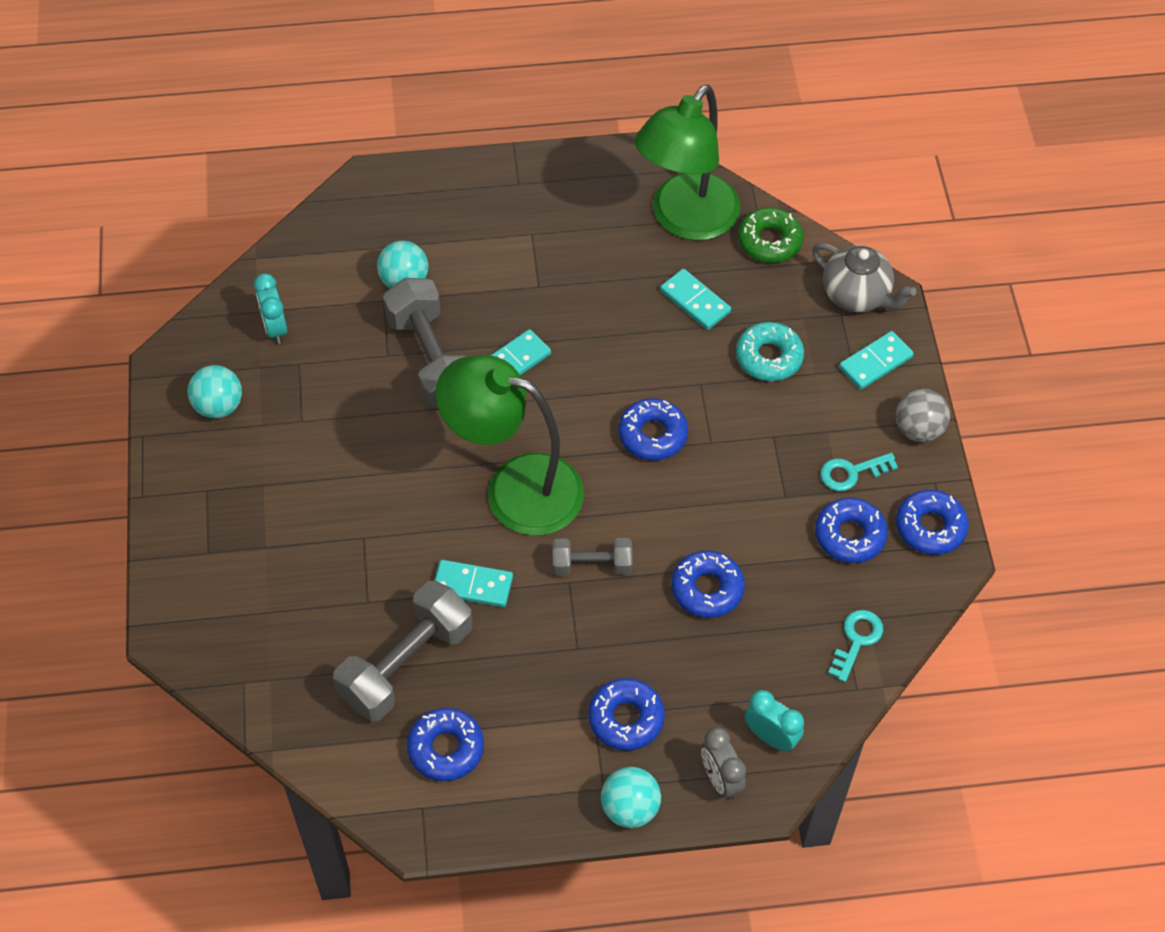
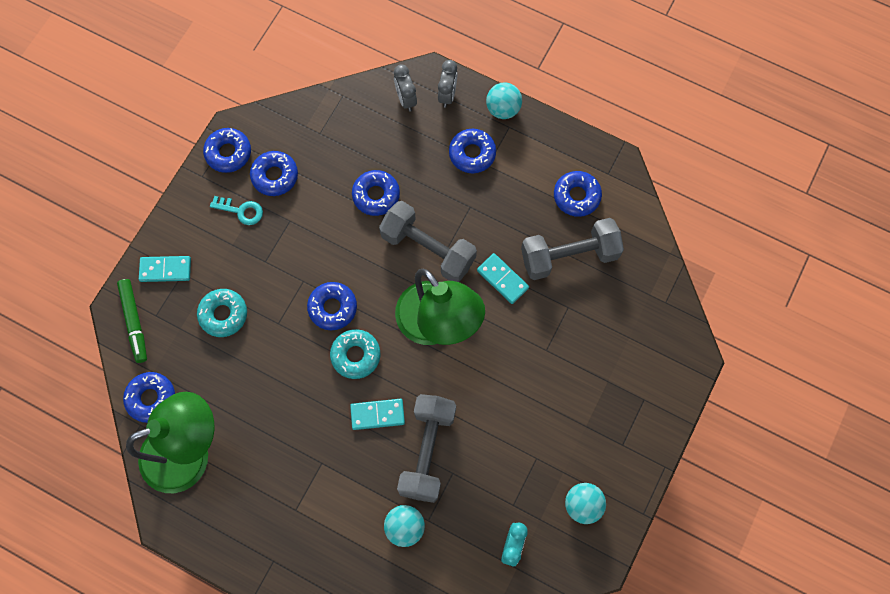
camera: 145 degrees left, 15 degrees up
grey dumbbell [553,538,632,575] -> grey dumbbell [379,201,477,282], size x1.77
turquoise domino [660,269,731,330] -> none
green donut [738,207,804,263] -> blue donut [123,372,175,423]
turquoise clock [745,690,804,751] -> grey clock [394,64,417,112]
grey teapot [812,243,916,312] -> green marker [117,279,147,363]
turquoise key [828,610,883,682] -> none
grey ball [896,389,950,442] -> none
none -> turquoise donut [330,329,380,379]

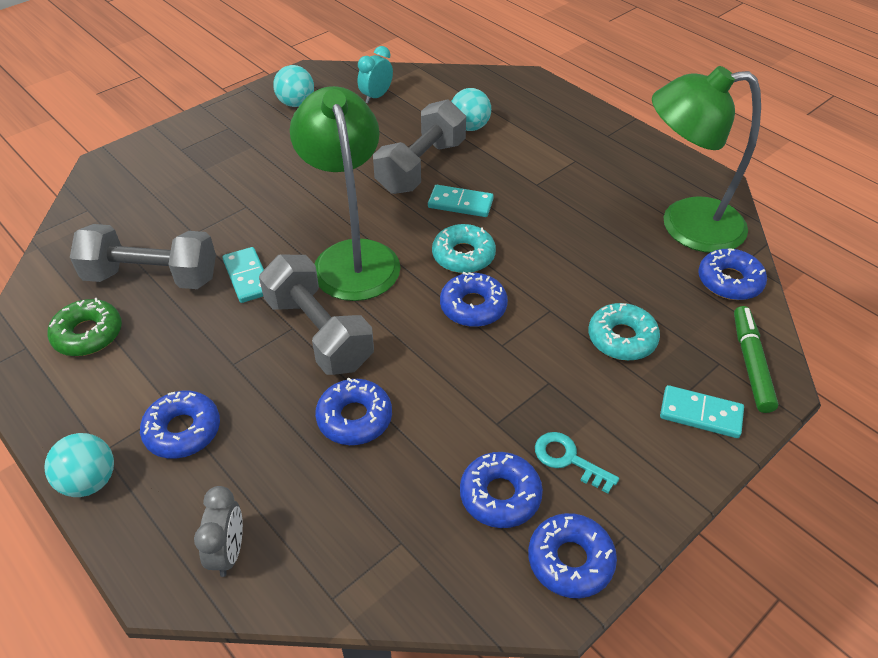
camera: 160 degrees left, 25 degrees down
grey clock [438,60,458,108] -> none
blue donut [554,171,602,217] -> green donut [48,298,122,356]

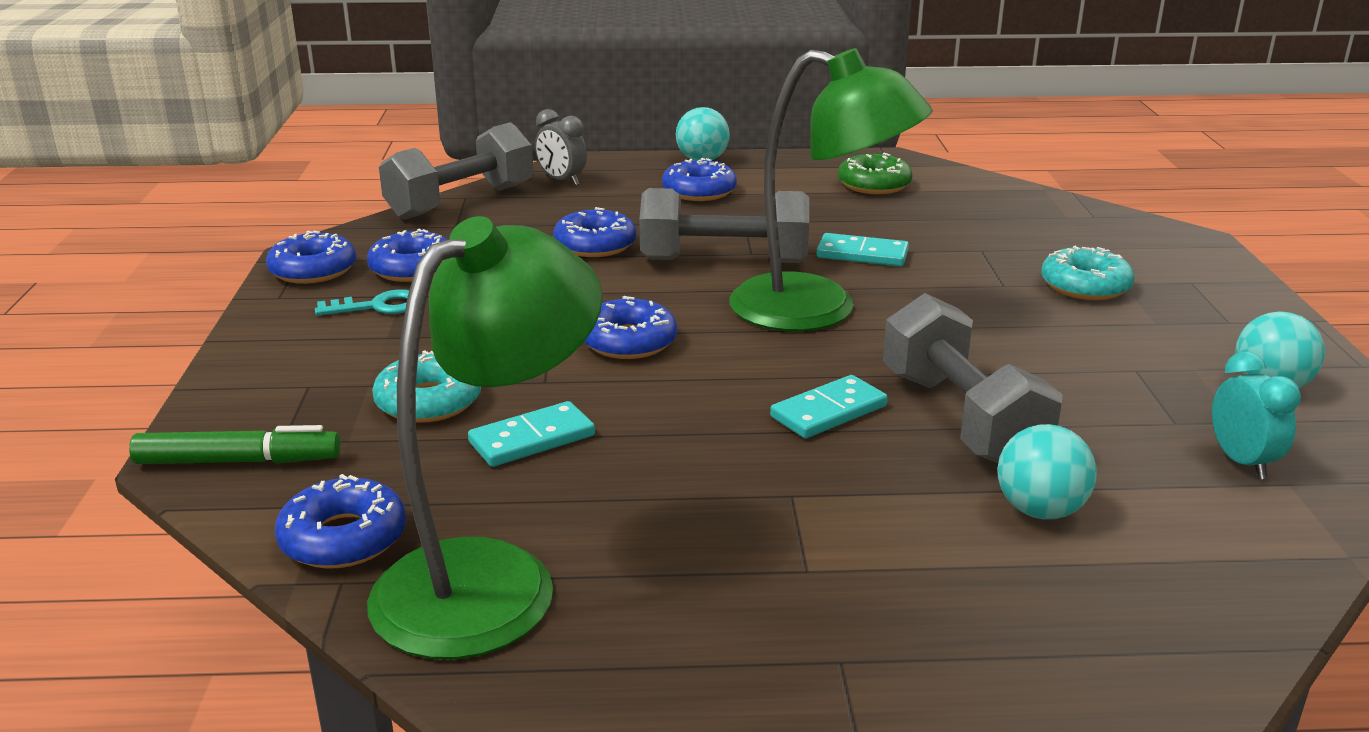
camera: 130 degrees right, 20 degrees down
grey dumbbell [70,224,216,289] -> grey dumbbell moved to [379,122,534,220]
turquoise donut [432,224,496,273] -> turquoise donut moved to [1041,246,1134,300]
turquoise domino [660,385,744,438] -> turquoise domino moved to [468,401,595,467]
green marker [734,306,778,413] -> green marker turned 45 degrees counterclockwise [129,425,341,464]

